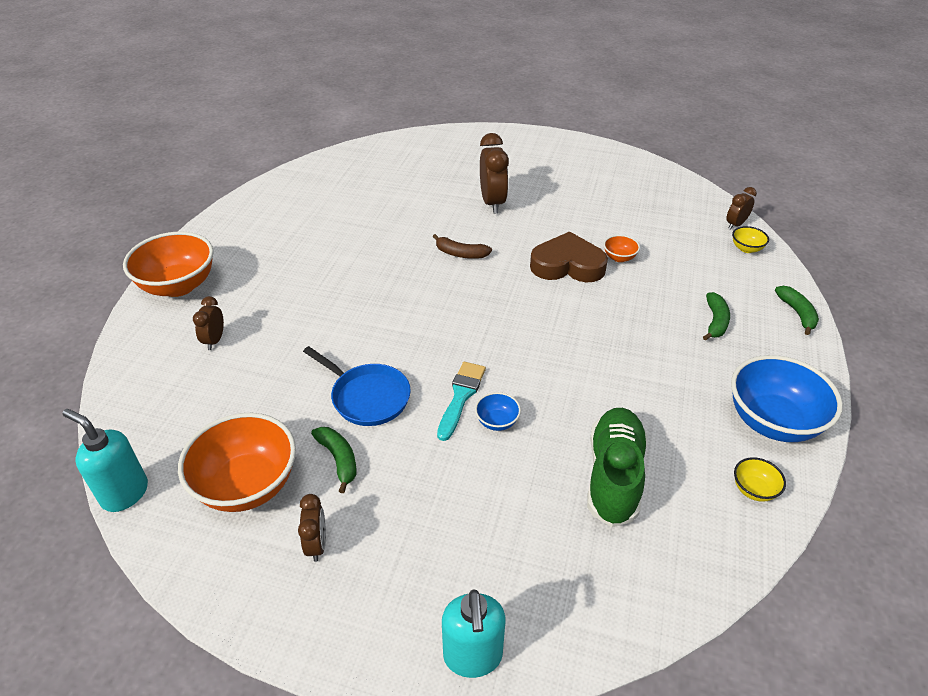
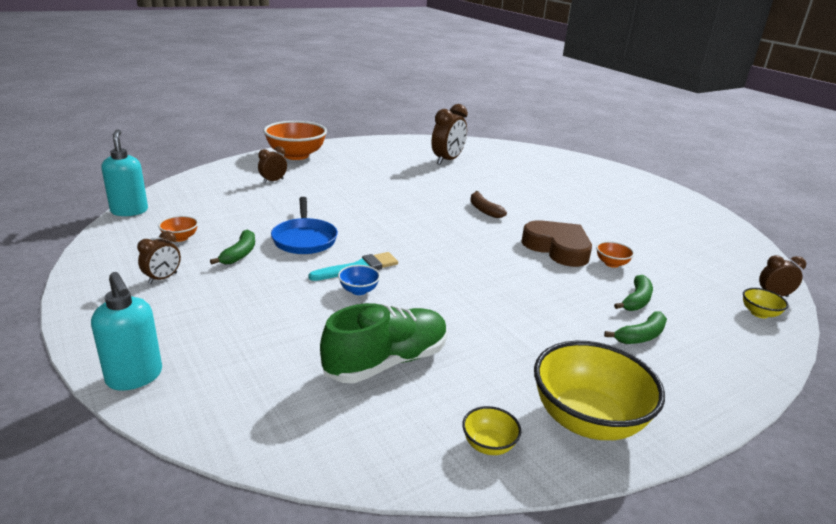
camera: 40 degrees right, 15 degrees down
orange bowl [178,413,296,512] -> orange bowl [158,216,198,242], size x0.44
turquoise soap dispenser [442,589,505,678] -> turquoise soap dispenser turned 75 degrees counterclockwise [91,272,162,391]
brown clock [480,133,509,214] -> brown clock moved to [431,104,468,165]
blue bowl [731,355,843,442] -> yellow bowl [534,341,665,440]
green banana [775,286,819,335] -> green banana moved to [614,275,653,311]

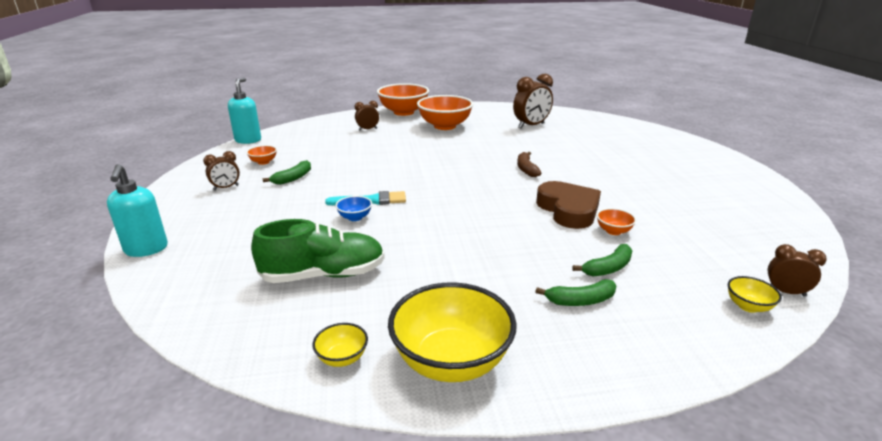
camera: 25 degrees right, 0 degrees up
blue pan [271,197,338,254] -> none
none -> orange bowl [417,95,473,130]

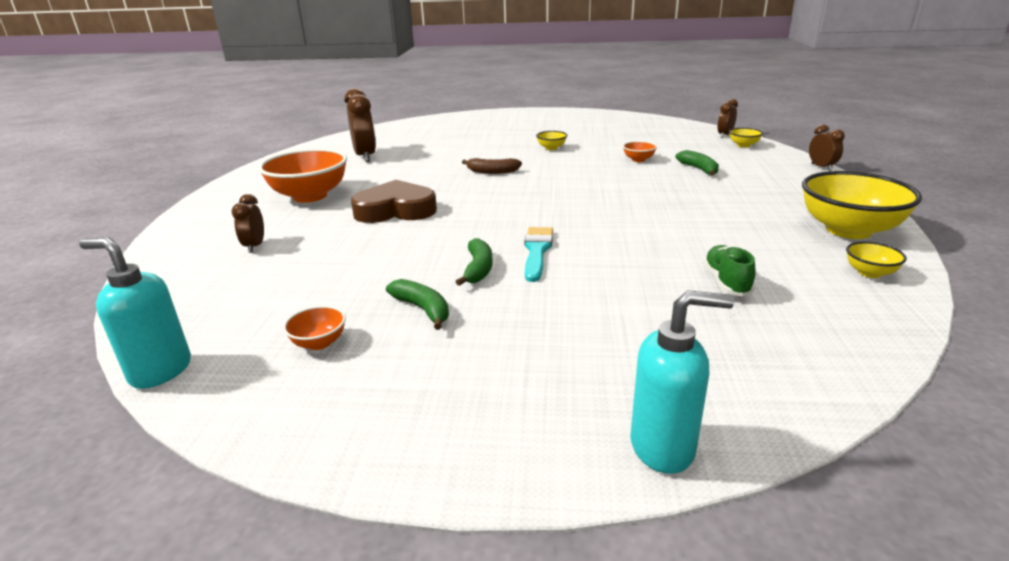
camera: 75 degrees left, 0 degrees up
brown clock [203,151,240,190] -> brown clock moved to [809,124,845,171]
green shoe [251,219,385,283] -> green shoe [703,245,756,296], size x0.57
blue bowl [335,196,372,221] -> none
orange bowl [377,83,429,116] -> none
green banana [535,279,617,306] -> green banana moved to [456,238,493,286]
brown heart [536,181,601,229] -> brown heart moved to [351,180,437,223]
none -> yellow bowl [536,131,567,150]

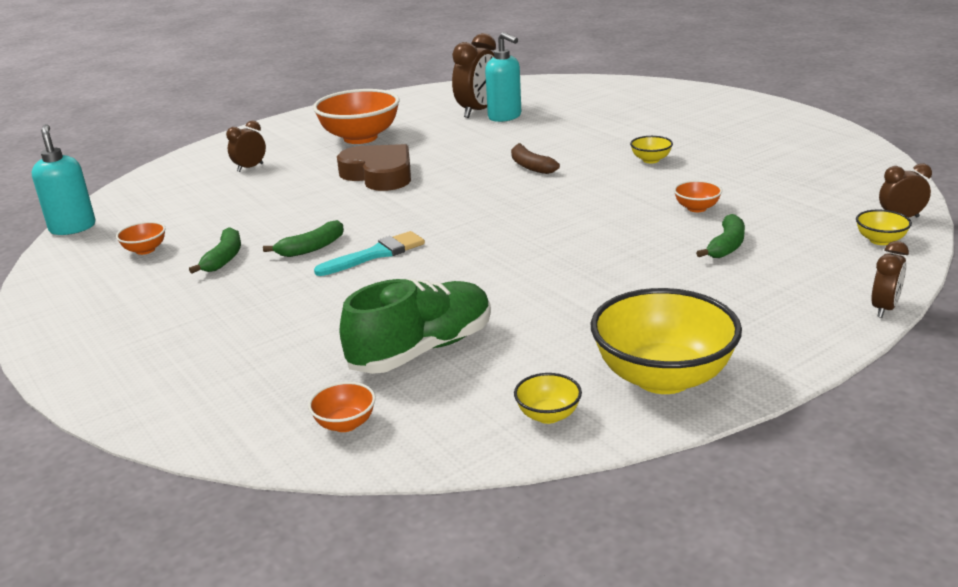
camera: 50 degrees right, 0 degrees up
turquoise soap dispenser [630,290,734,474] -> turquoise soap dispenser moved to [485,32,521,122]
green shoe [703,245,756,296] -> green shoe [339,279,491,374], size x1.76
none -> orange bowl [308,382,376,432]

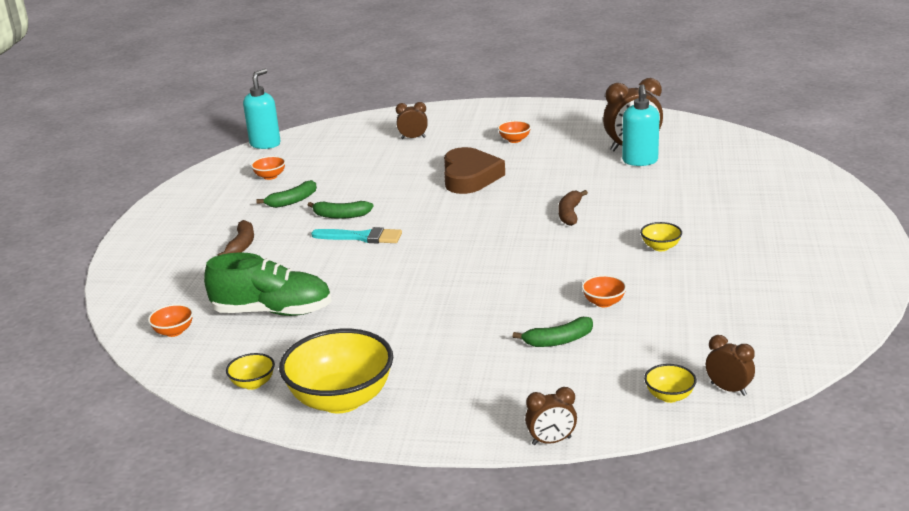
camera: 45 degrees right, 0 degrees up
orange bowl [313,89,400,144] -> orange bowl [498,120,531,143], size x0.44
none -> brown banana [217,220,254,256]

